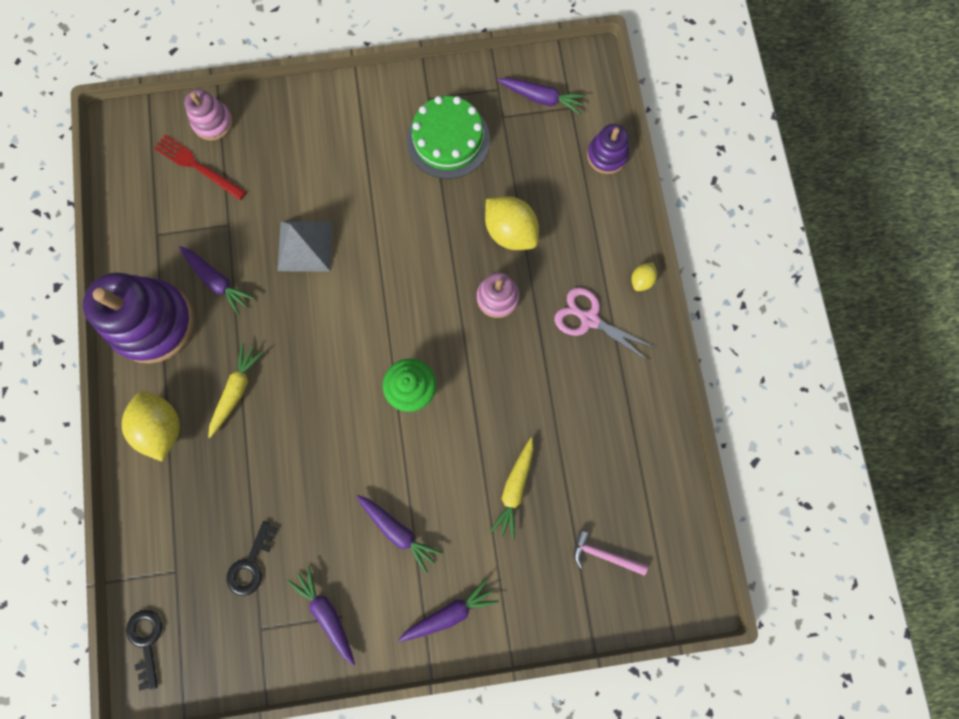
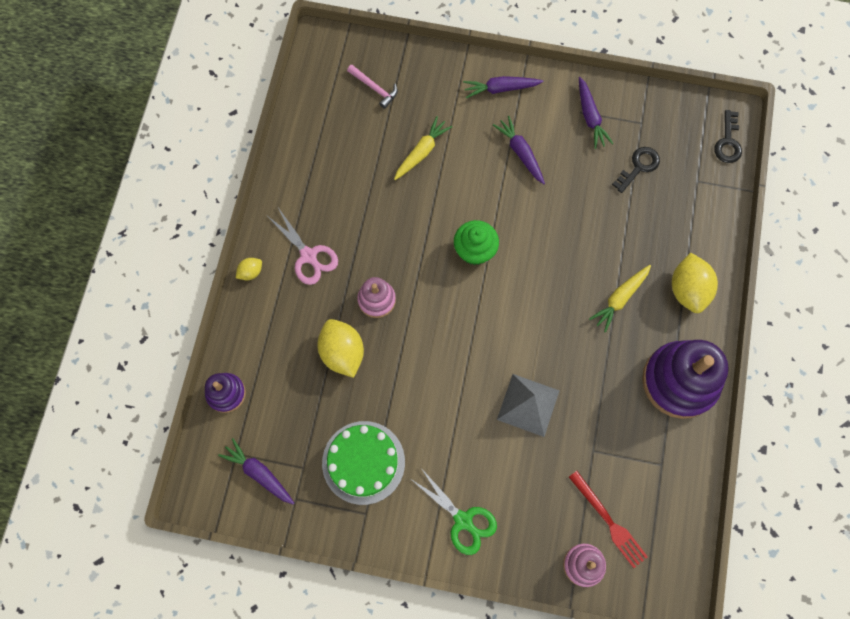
camera: 160 degrees left, 5 degrees down
purple carrot [179,246,255,315] -> none
none -> green scissors [412,468,497,555]

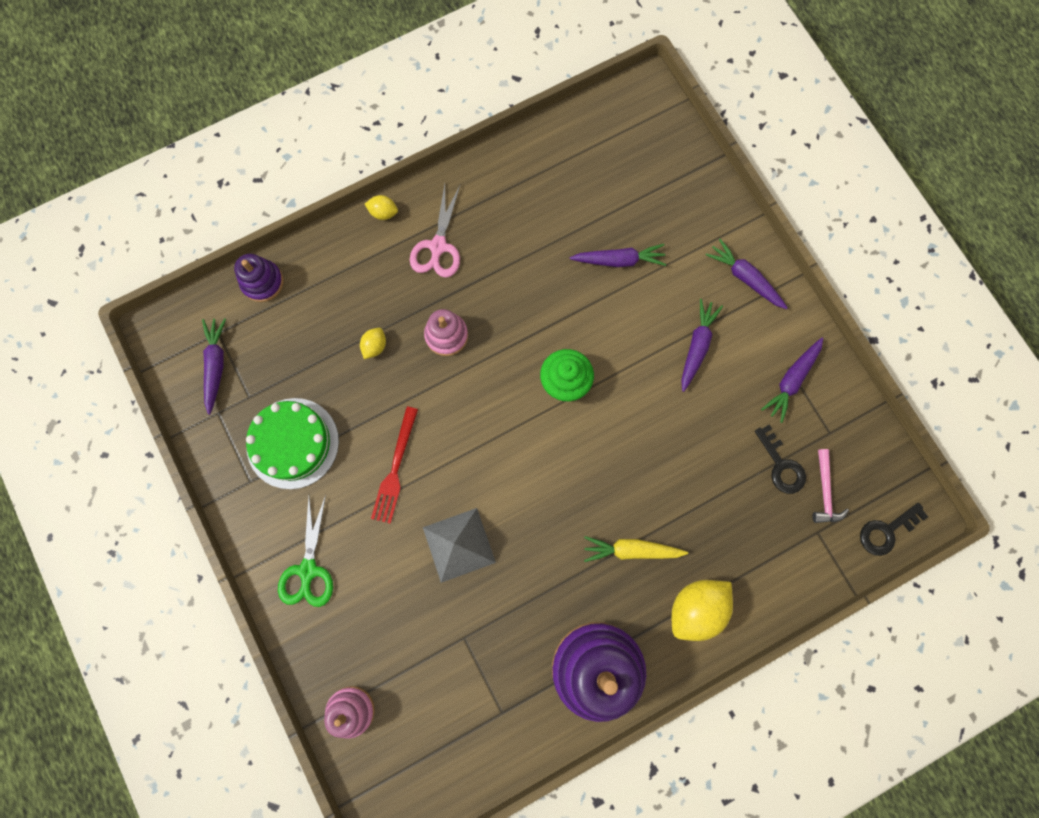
camera: 50 degrees right, 5 degrees up
yellow lemon [317,319,364,378] -> yellow lemon [360,328,386,359], size x0.50
pink hammer [347,65,398,109] -> pink hammer moved to [812,449,849,523]
yellow carrot [394,116,452,180] -> purple carrot [570,244,666,267]
red fork [569,471,648,568] -> red fork moved to [371,406,418,524]
black key [612,147,660,193] -> black key turned 60 degrees clockwise [755,425,806,494]

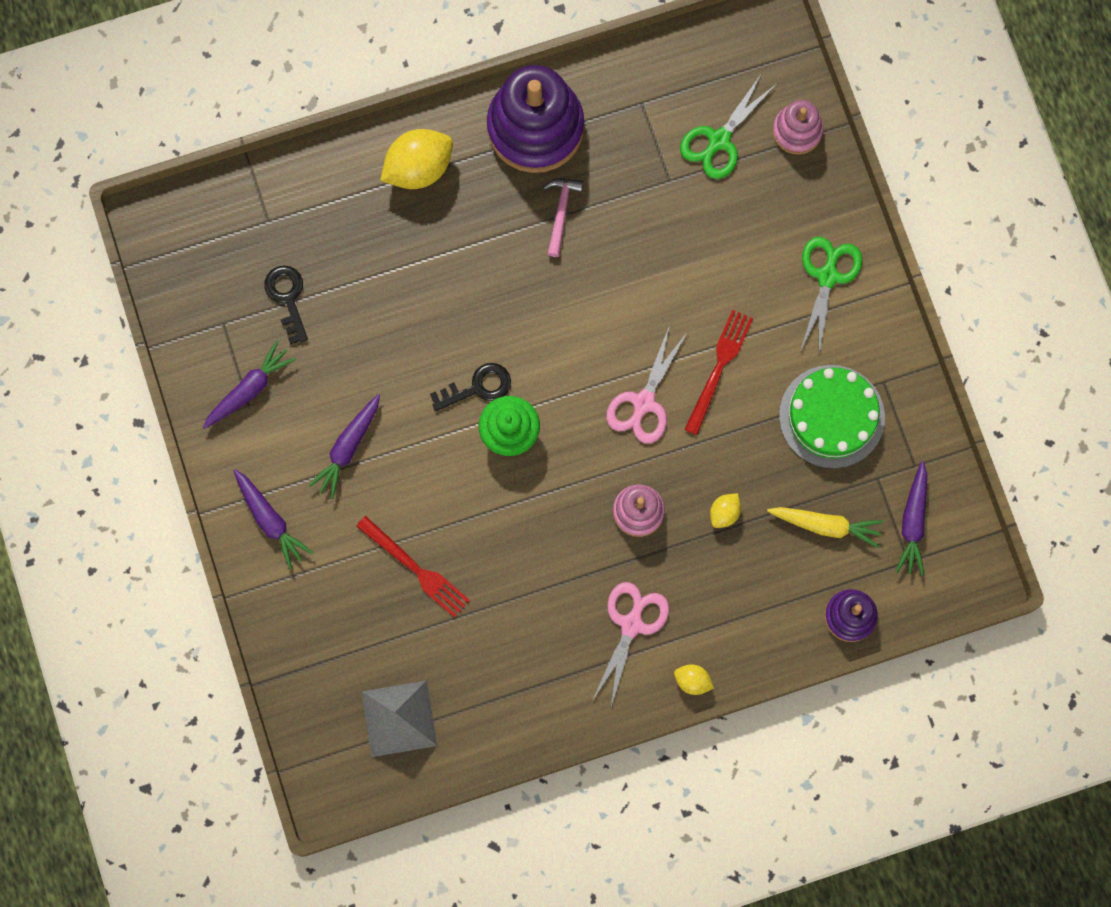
camera: 170 degrees left, 0 degrees up
grey pyramid [423,508,496,583] -> grey pyramid moved to [362,680,437,757]
purple carrot [570,244,666,267] -> red fork [356,516,470,618]
yellow carrot [584,536,688,562] -> yellow carrot moved to [767,507,884,548]
pink hammer [812,449,849,523] -> pink hammer moved to [543,179,583,257]
black key [860,503,928,556] -> black key moved to [430,363,511,411]
none -> pink scissors [606,325,687,444]
none -> green scissors [680,73,776,179]

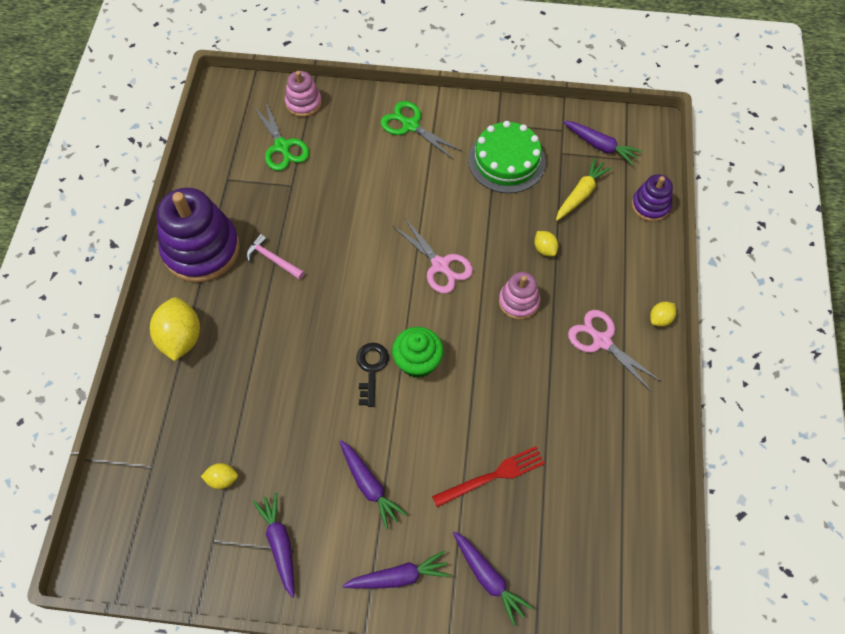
camera: 65 degrees left, 15 degrees down
black key [264,266,308,344] -> yellow lemon [201,463,238,489]
grey pyramid [362,680,437,757] -> none
red fork [684,310,753,435] -> none
none -> purple carrot [453,531,533,626]

